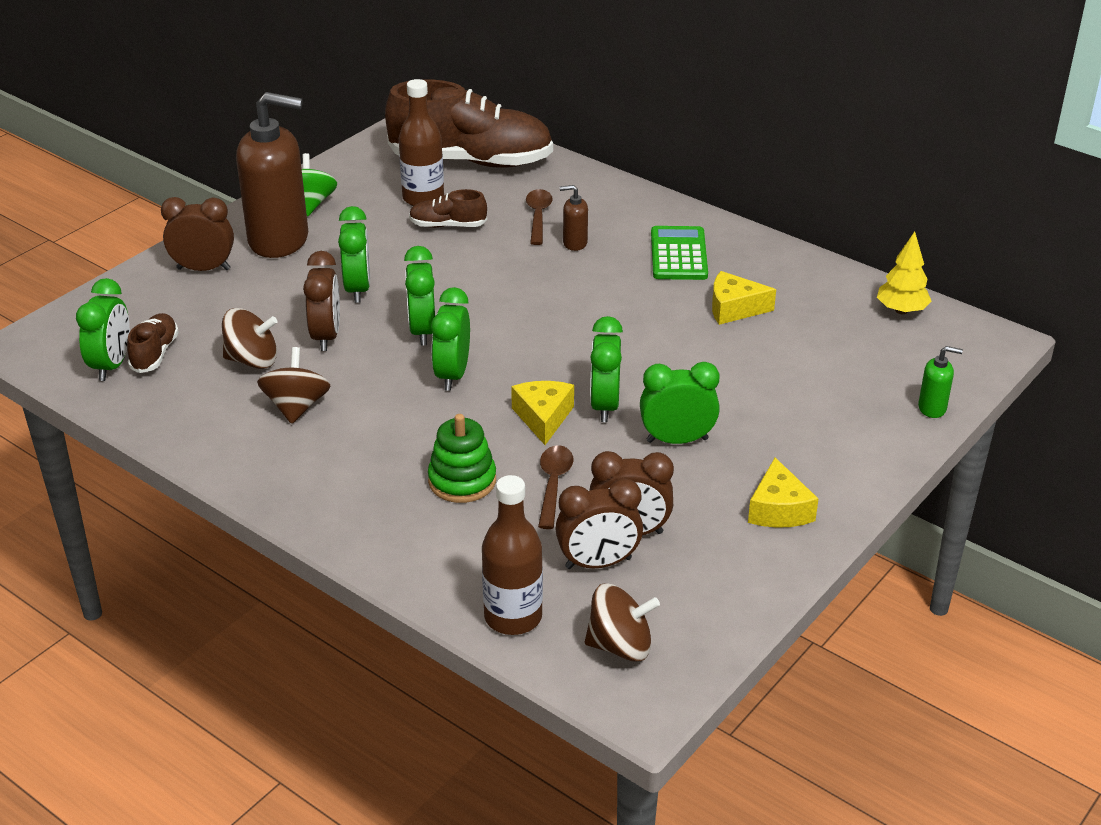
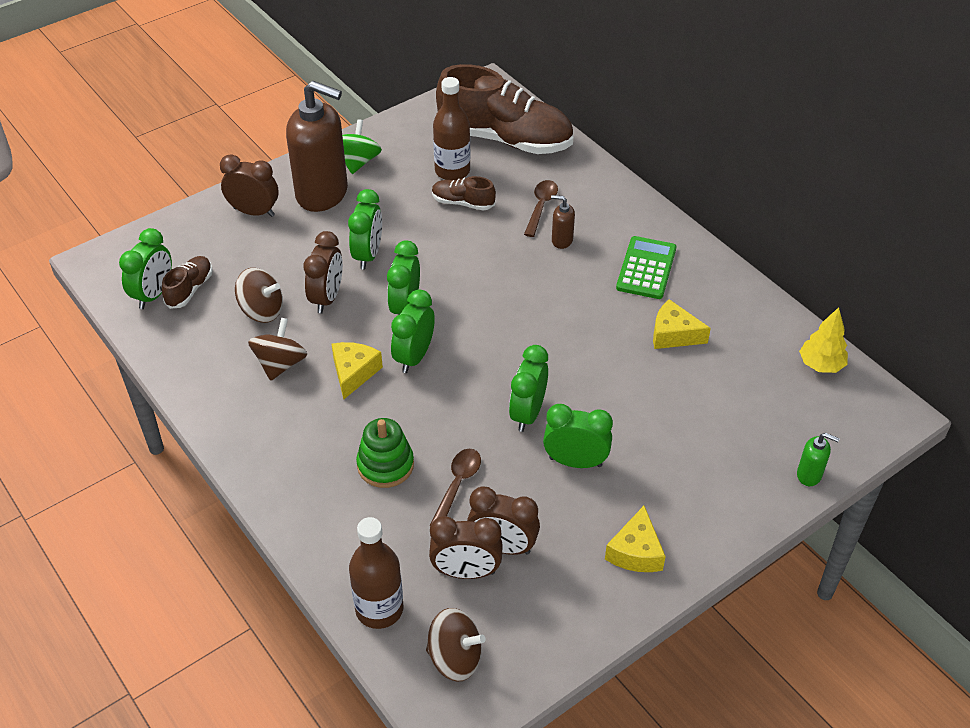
camera: 15 degrees right, 10 degrees up
yellow cheese [511,381,574,445] -> yellow cheese moved to [332,342,383,400]

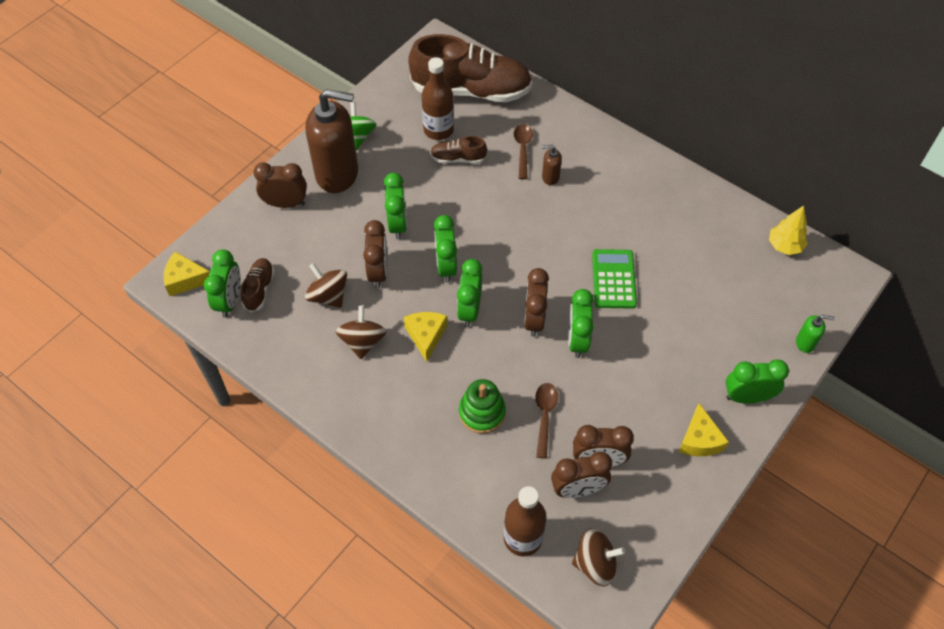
camera: 15 degrees left, 10 degrees up
brown spinning top [235,268,283,323] -> brown spinning top turned 135 degrees counterclockwise [305,263,347,308]
green clock [543,404,613,468] -> green clock moved to [726,359,789,404]
green calculator [616,236,676,299] -> green calculator moved to [592,249,637,309]
yellow cheese [653,299,711,349] -> yellow cheese moved to [164,252,210,296]
none -> brown clock [524,268,549,337]

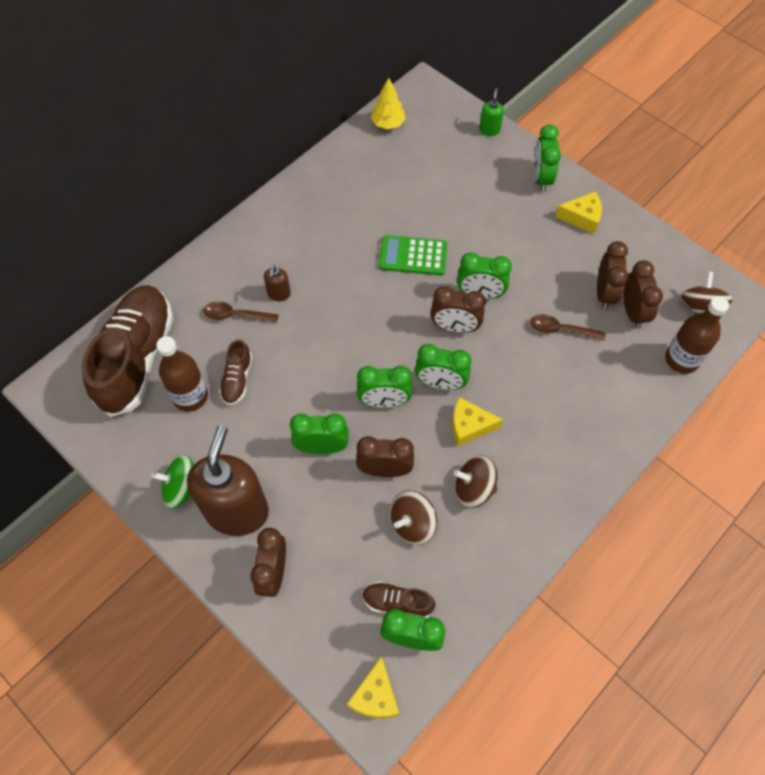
camera: 85 degrees left, 5 degrees up
green stacking toy [459,379,506,434] -> none

